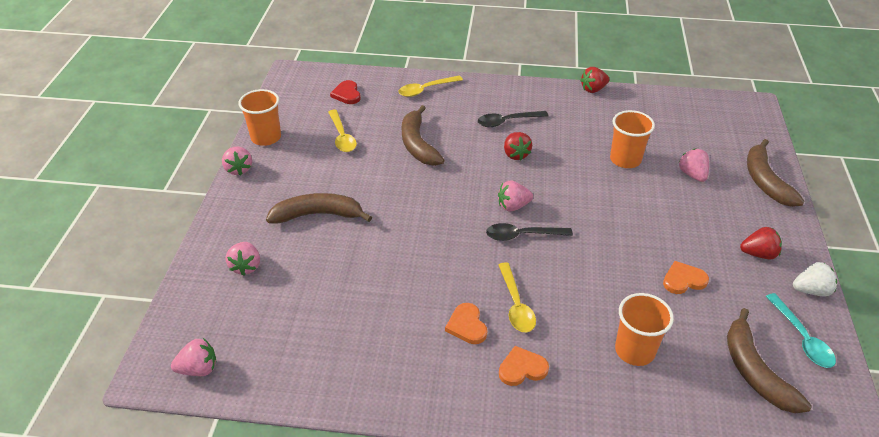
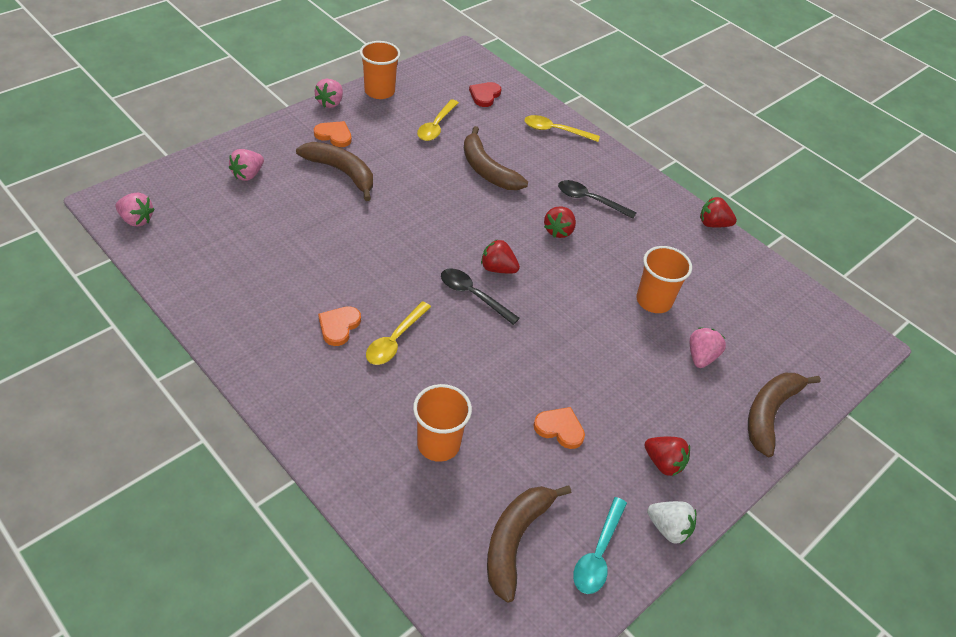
camera: 35 degrees right, 5 degrees up
brown banana [401,105,444,166] -> brown banana turned 60 degrees counterclockwise [464,126,528,190]
pink strawberry [498,181,533,212] -> red strawberry [481,239,520,274]
orange heart [499,346,549,386] -> orange heart moved to [314,121,352,147]

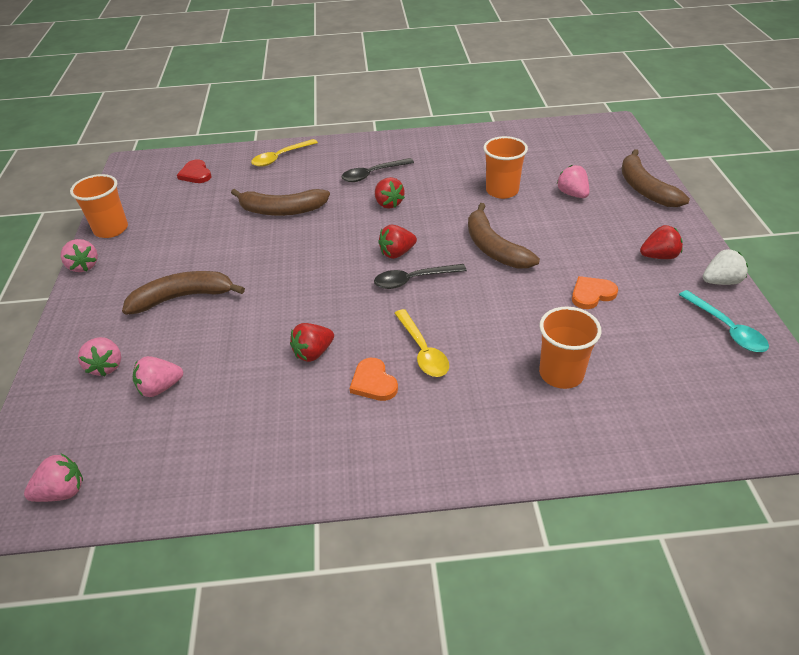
camera: 45 degrees left, 5 degrees down
orange heart [314,121,352,147] -> none
yellow spoon [417,99,459,141] -> none
brown banana [487,485,571,603] -> brown banana moved to [468,203,540,269]
red strawberry [700,197,737,227] -> red strawberry moved to [290,323,334,362]
none -> pink strawberry [133,356,183,397]

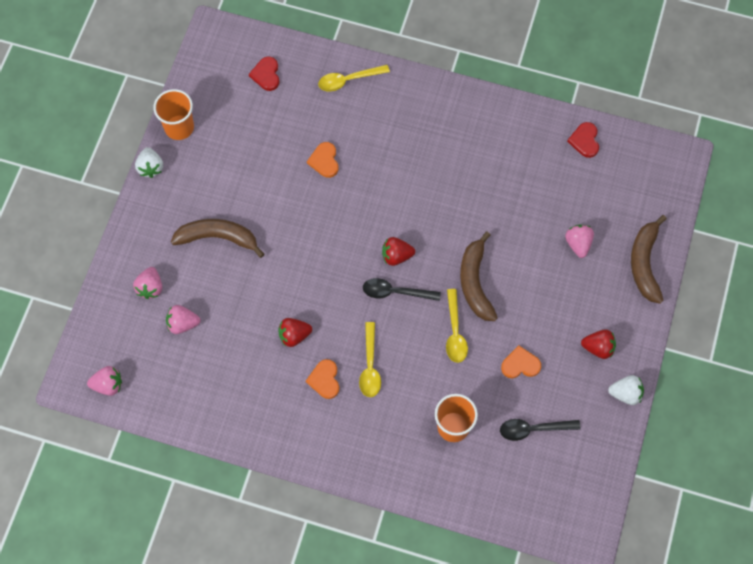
camera: 20 degrees right, 25 degrees up
pink strawberry [61,239,98,272] -> white strawberry [135,147,163,178]
brown banana [231,189,330,216] -> orange heart [307,142,339,178]
black spoon [341,158,414,182] -> black spoon moved to [500,419,580,441]
red strawberry [375,177,405,209] -> none
orange cup [483,136,528,199] -> none
turquoise spoon [679,290,769,352] -> none
none -> yellow spoon [446,289,468,363]
none -> red heart [567,122,599,158]

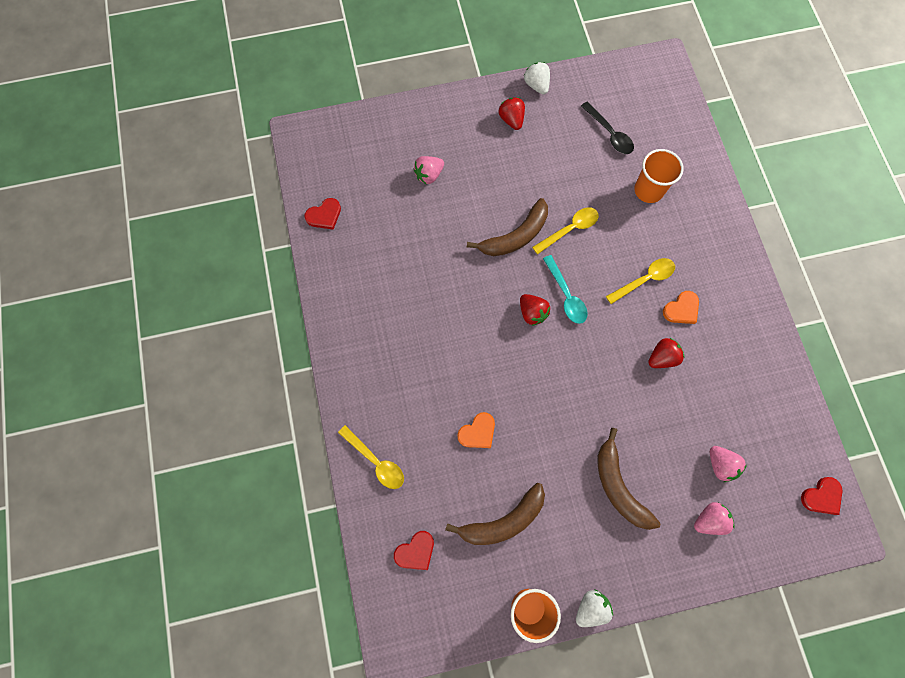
camera: 120 degrees left, 5 degrees up
pink strawberry [87,366,122,396] -> red heart [801,477,842,515]
red strawberry [278,318,312,347] -> red strawberry turned 75 degrees counterclockwise [648,338,684,368]
black spoon [363,278,441,301] -> turquoise spoon [543,255,588,324]
orange heart [501,345,541,378] -> none
brown banana [631,215,667,304] -> brown banana moved to [445,483,545,545]

